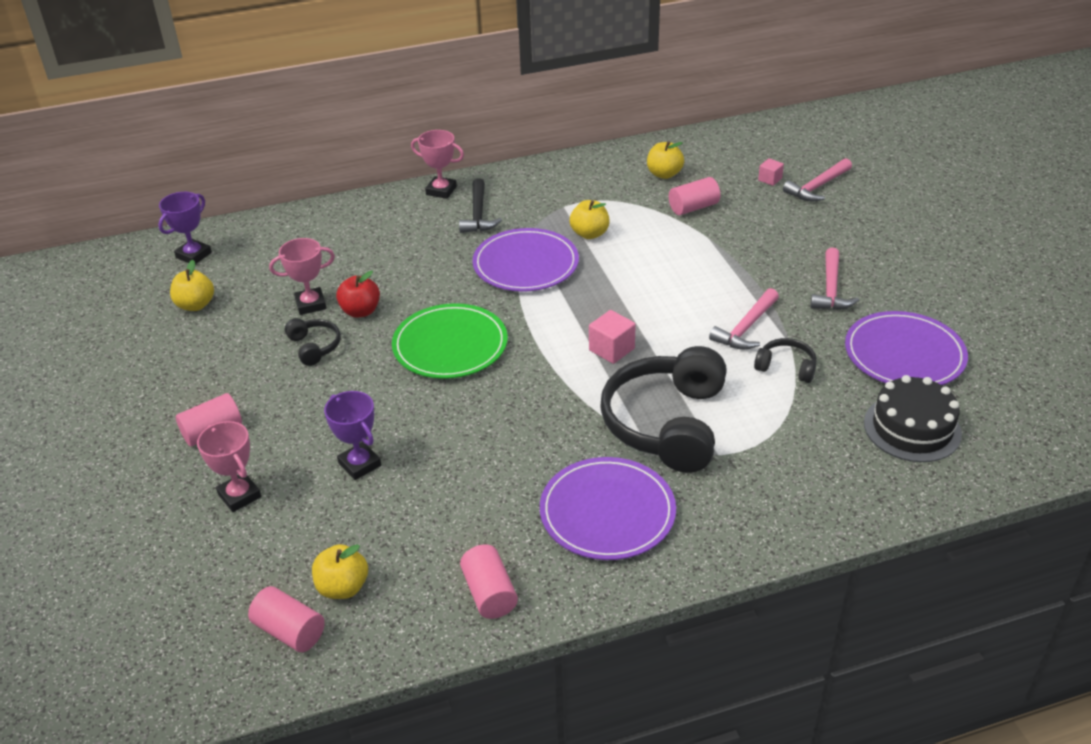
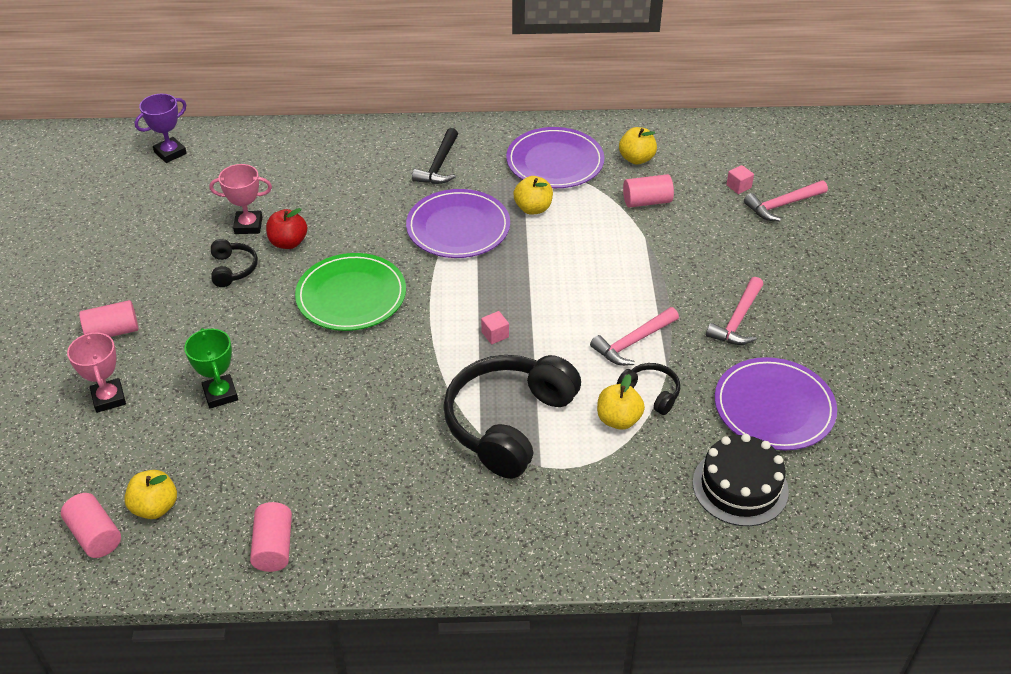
camera: 15 degrees right, 5 degrees up
yellow apple [170,260,214,311] -> yellow apple moved to [597,374,645,430]
purple trophy [324,391,381,480] -> green trophy [184,328,238,409]
pink trophy [411,130,464,199] -> none
purple plate [540,457,676,560] -> purple plate moved to [506,127,604,188]
pink cube [589,310,636,364] -> pink cube [481,311,509,344], size x0.63

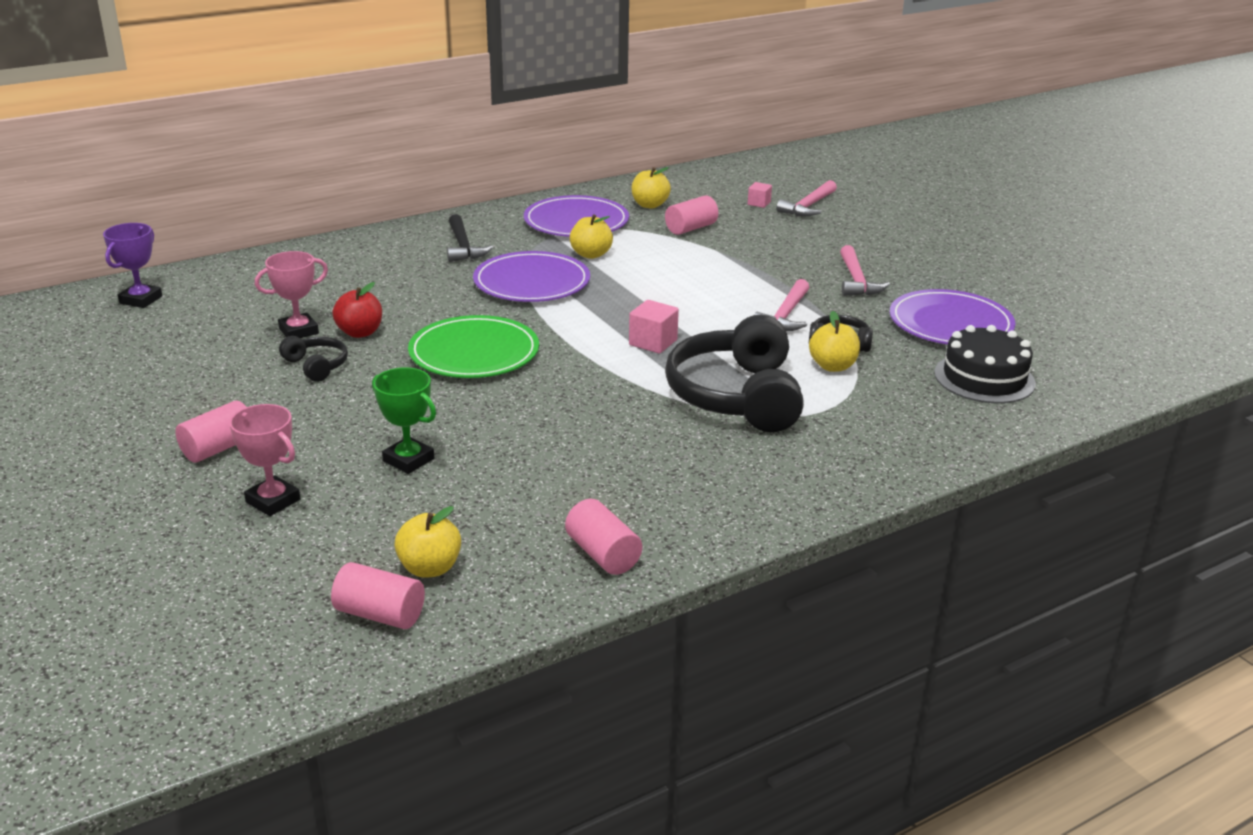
camera: 30 degrees left, 15 degrees down
pink cube [481,311,509,344] -> pink cube [629,300,679,354], size x1.58

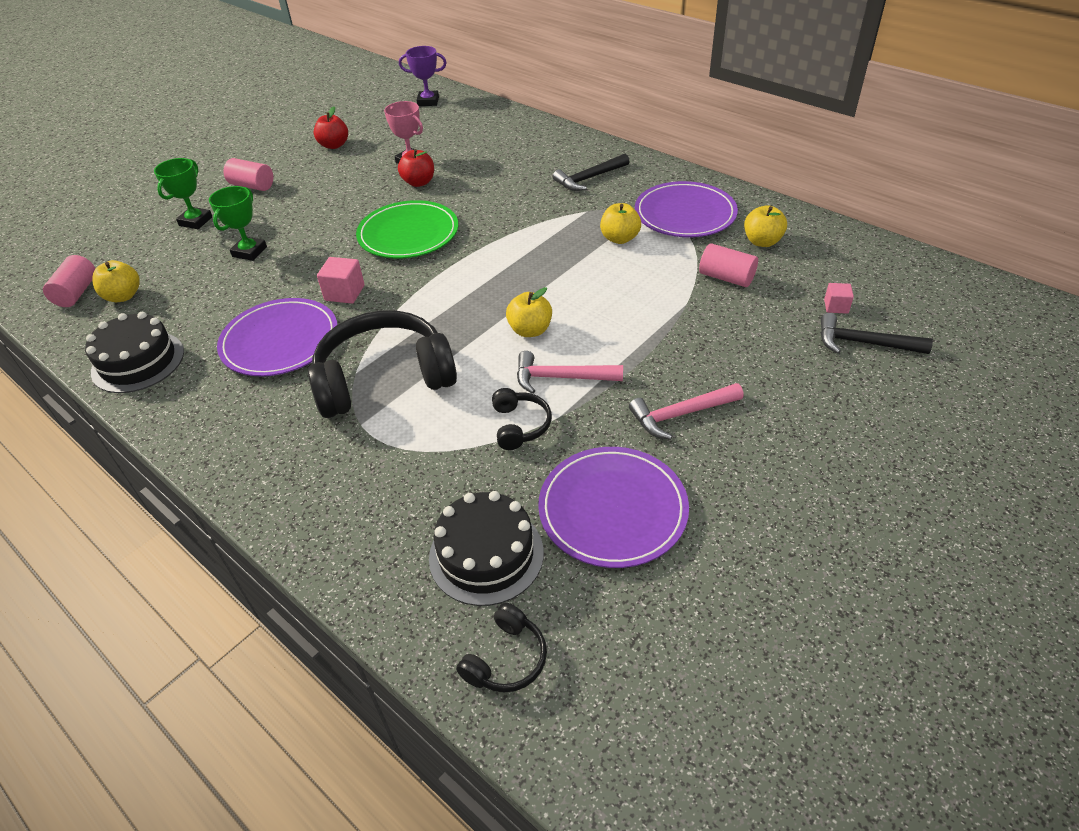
camera: 75 degrees right, 15 degrees up
pink trophy [229,404,300,516] -> green trophy [154,158,213,229]
black headphones [279,336,348,382] -> black headphones moved to [456,603,547,693]
purple plate [473,251,590,302] -> purple plate moved to [217,298,337,376]
pink cylinder [565,499,642,575] -> black cake [85,312,184,393]
pink cube [629,300,679,354] -> pink cube moved to [317,257,365,304]
pink hammer [776,180,837,216] -> black hammer [820,313,933,354]
yellow apple [809,311,860,372] -> yellow apple moved to [506,287,552,337]
none -> red apple [314,107,348,149]

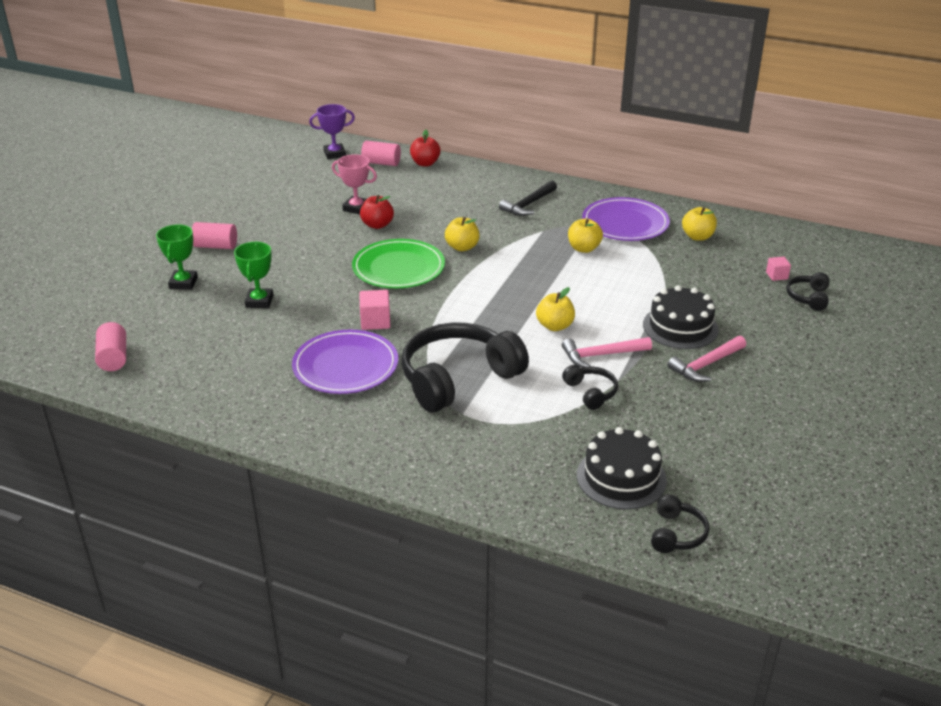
camera: 20 degrees left, 10 degrees down
black cake [85,312,184,393] -> black cake moved to [643,285,719,349]
yellow apple [92,260,140,302] -> yellow apple moved to [445,217,480,251]
red apple [314,107,348,149] -> red apple moved to [410,130,441,166]
purple plate [538,447,689,568] -> none
pink cylinder [699,243,758,287] -> pink cylinder moved to [361,140,401,166]
black hammer [820,313,933,354] -> black headphones [786,272,829,311]

